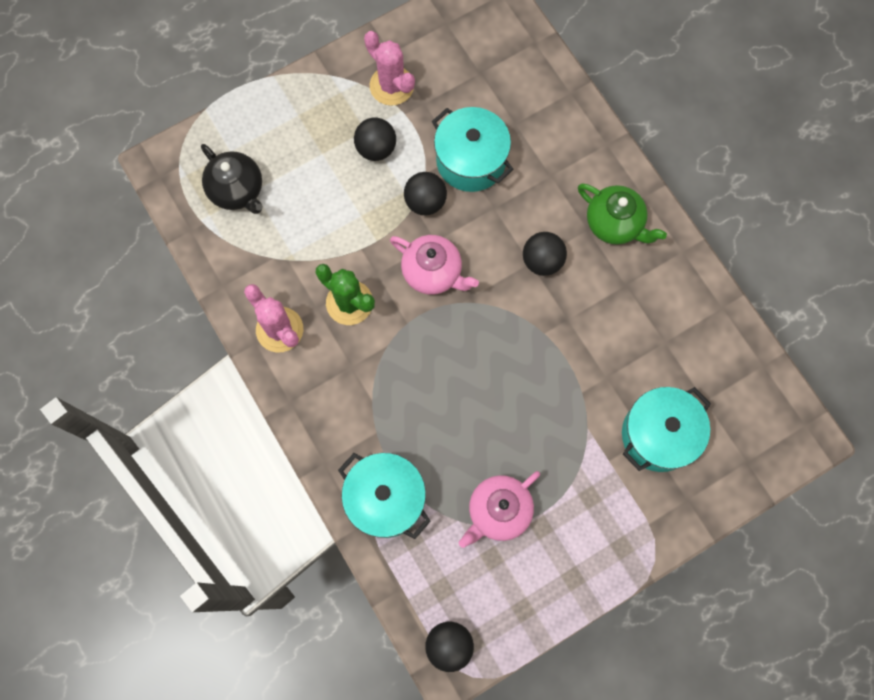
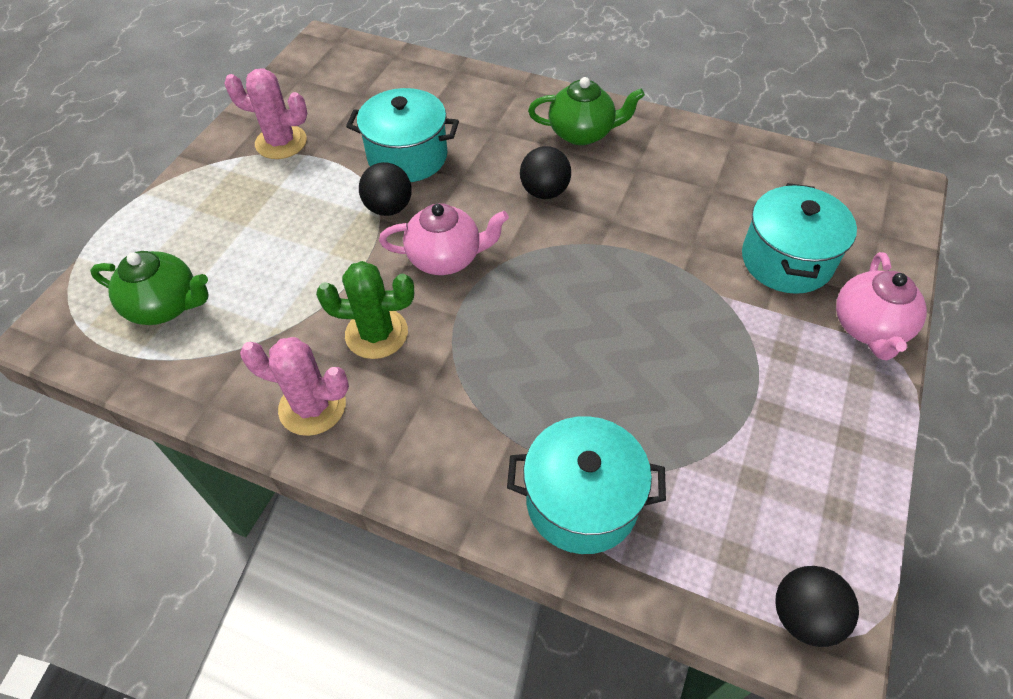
camera: 35 degrees left, 20 degrees down
black teapot [201,144,263,214] -> green teapot [90,251,209,325]
black ball [354,118,396,161] -> none
pink teapot [459,471,540,548] -> pink teapot moved to [836,252,927,360]

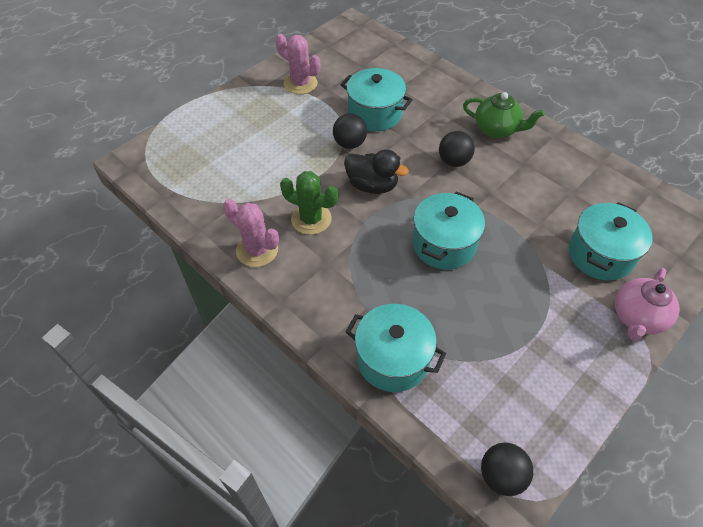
camera: 20 degrees right, 0 degrees up
green teapot [90,251,209,325] -> none
pink teapot [379,203,509,275] -> black duck [344,150,409,194]
none -> turquoise pot [412,192,485,270]

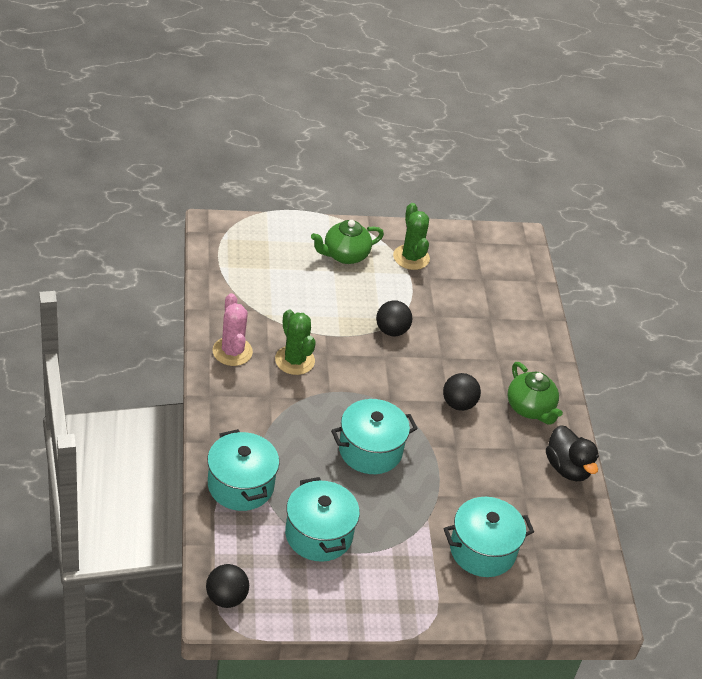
camera: 35 degrees right, 10 degrees down
pink cactus [276,34,320,94] -> green cactus [393,203,430,270]
turquoise pot [340,68,413,131] -> turquoise pot moved to [285,477,360,562]
black duck [344,150,409,194] -> black duck moved to [546,425,599,481]
pink teapot [615,268,680,341] -> none
none -> green teapot [311,220,384,264]

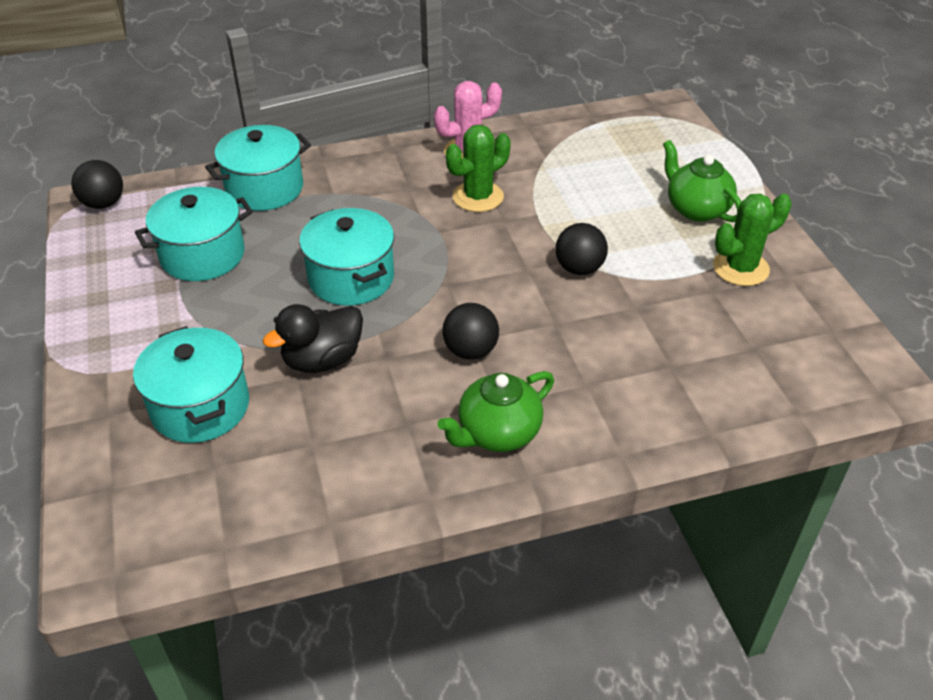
camera: 85 degrees right, 0 degrees up
black duck [546,425,599,481] -> black duck moved to [263,304,363,373]

